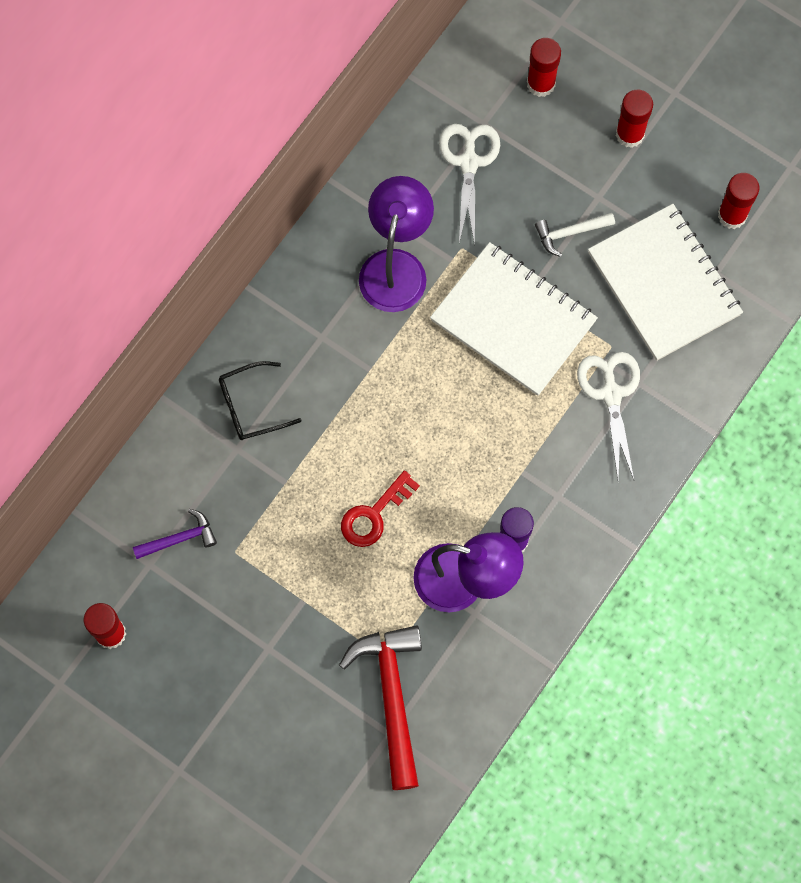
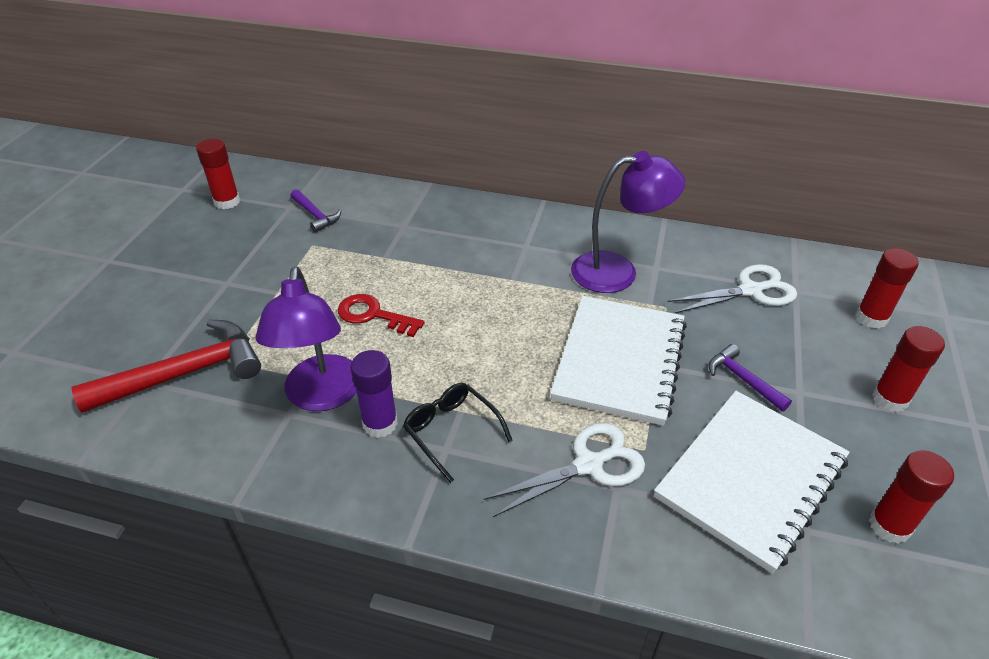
camera: 70 degrees right, 30 degrees down
black glasses [219,361,301,440] -> black glasses moved to [403,383,513,483]
white hammer [535,213,615,257] -> purple hammer [709,344,792,412]

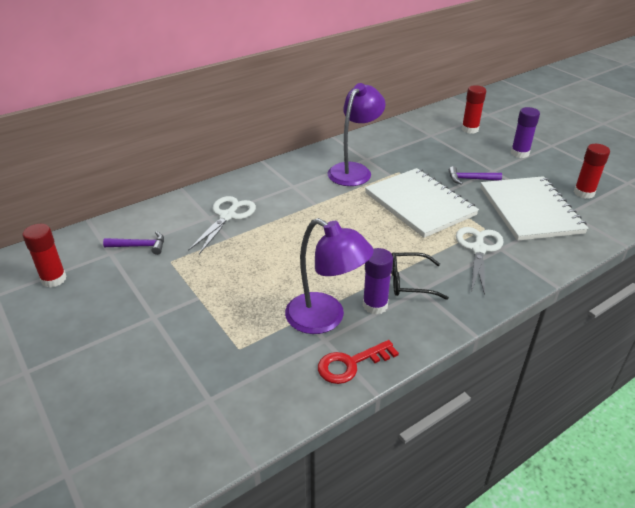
camera: 50 degrees left, 5 degrees down
red hammer [71,319,261,413] -> none
red key [338,294,424,337] -> red key moved to [318,340,399,384]
white scissors [667,264,798,313] -> white scissors moved to [188,196,256,254]
red glue stick [872,326,945,412] -> purple glue stick [511,107,540,158]

